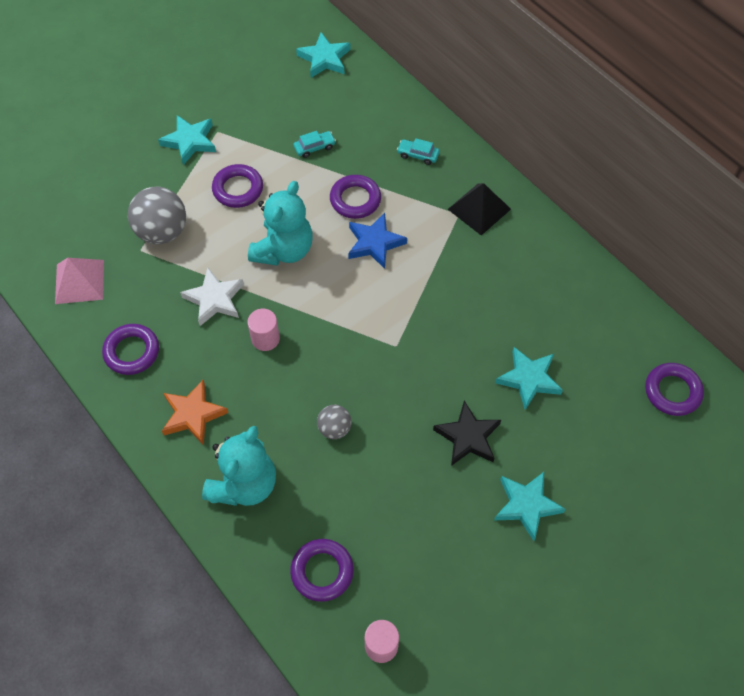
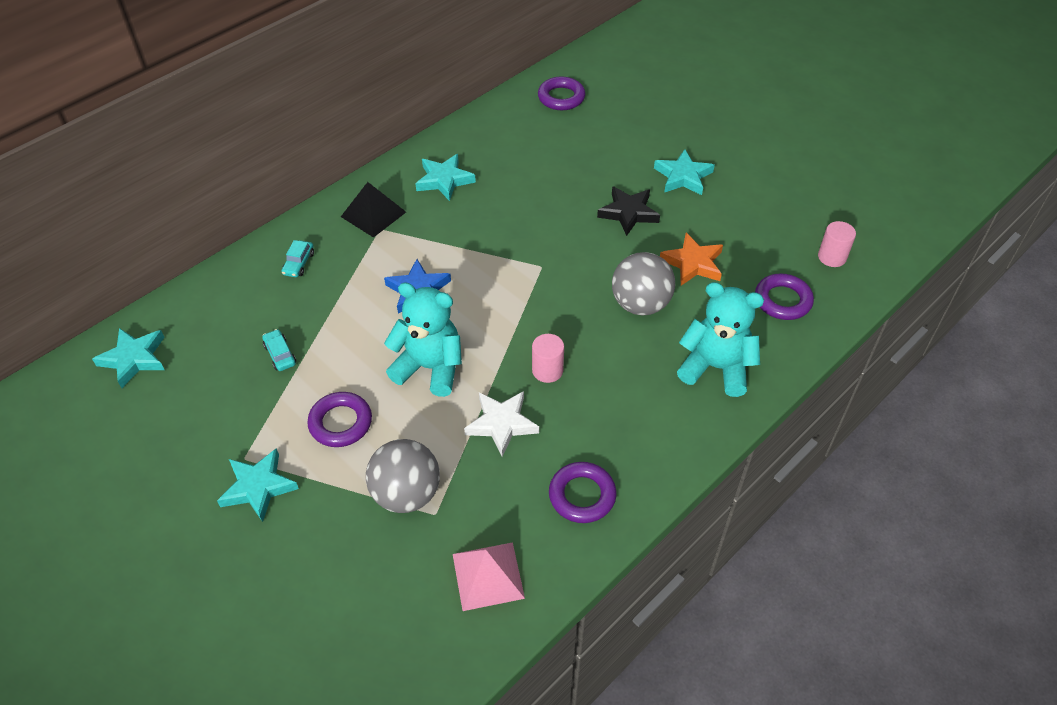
camera: 95 degrees left, 10 degrees down
orange star [162,380,228,445] -> orange star moved to [660,233,723,286]
grey ball [317,405,352,439] -> grey ball [612,252,675,315], size x1.82
purple ring [330,175,381,219] -> none
turquoise star [495,347,563,410] -> turquoise star moved to [415,154,476,201]

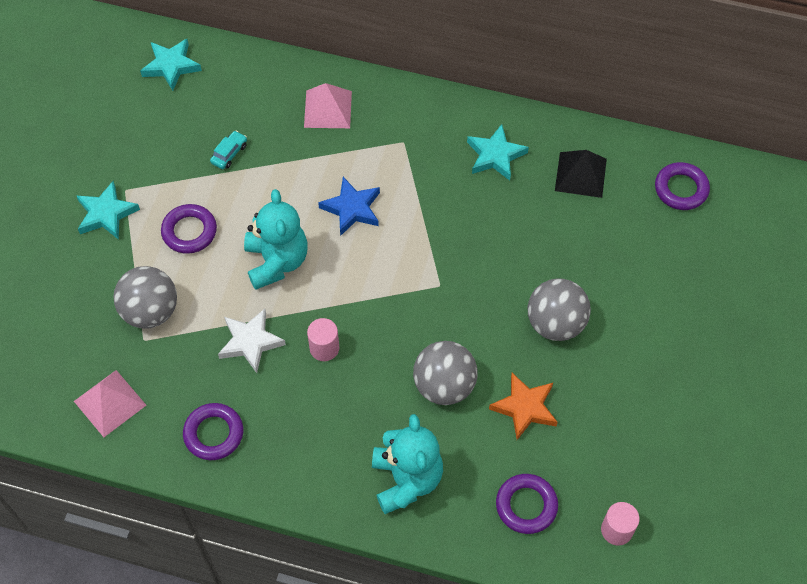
camera: 60 degrees right, 10 degrees up
turquoise car [281,240,314,277] -> pink pyramid [304,83,352,128]
black pyramid [341,182,406,238] -> black pyramid moved to [555,150,607,198]
black star [597,186,660,236] -> grey ball [528,278,591,341]
turquoise star [654,149,715,195] -> none

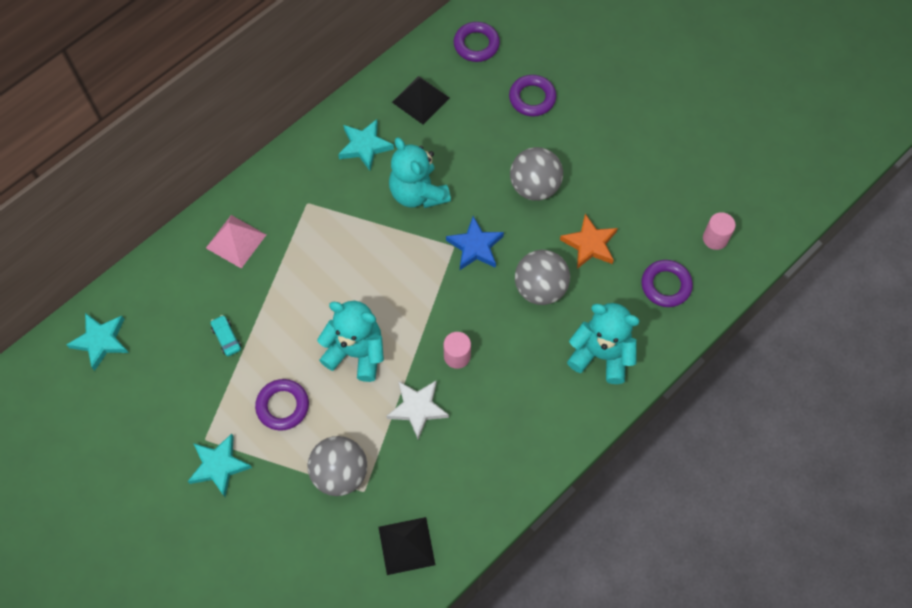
camera: 60 degrees left, 5 degrees up
pink pyramid [74,370,146,437] -> black pyramid [378,517,435,575]
purple ring [183,403,243,460] -> purple ring moved to [509,75,556,116]
blue star [318,177,380,236] -> blue star moved to [446,216,504,270]
none -> turquoise teddy bear [389,137,451,208]

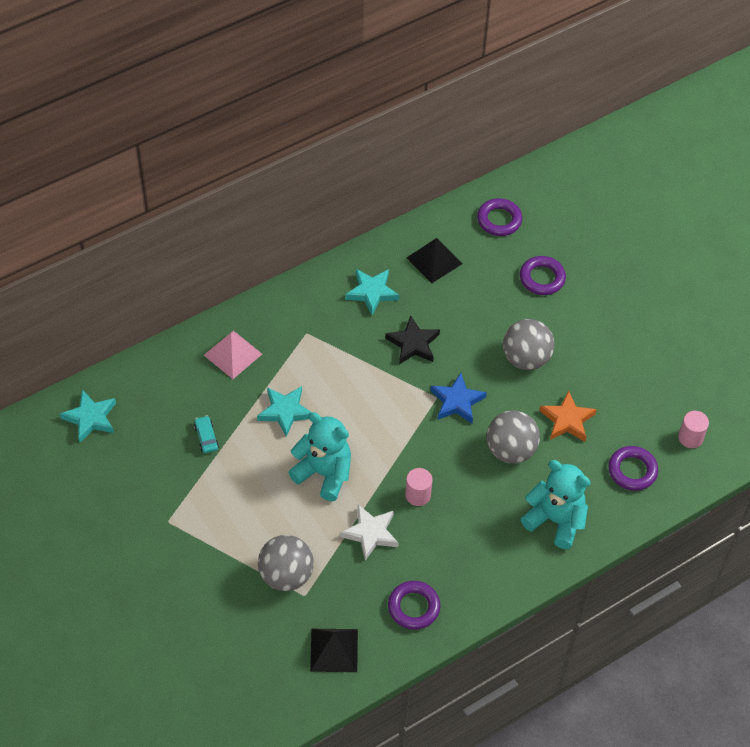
camera: 10 degrees right, 10 degrees down
turquoise star [188,433,252,497] -> turquoise star moved to [257,386,312,437]
purple ring [255,379,309,431] -> purple ring moved to [388,581,440,630]
turquoise teddy bear [389,137,451,208] -> black star [385,315,440,364]

